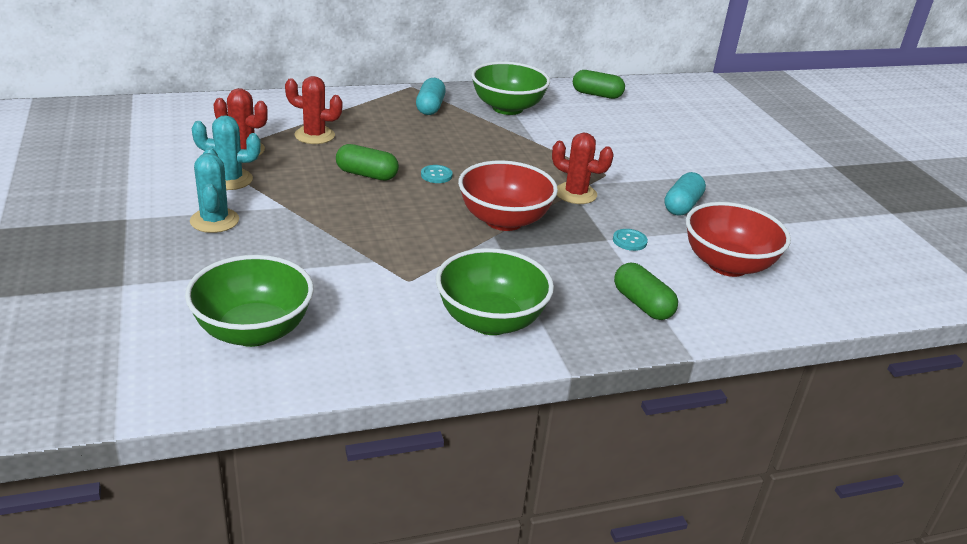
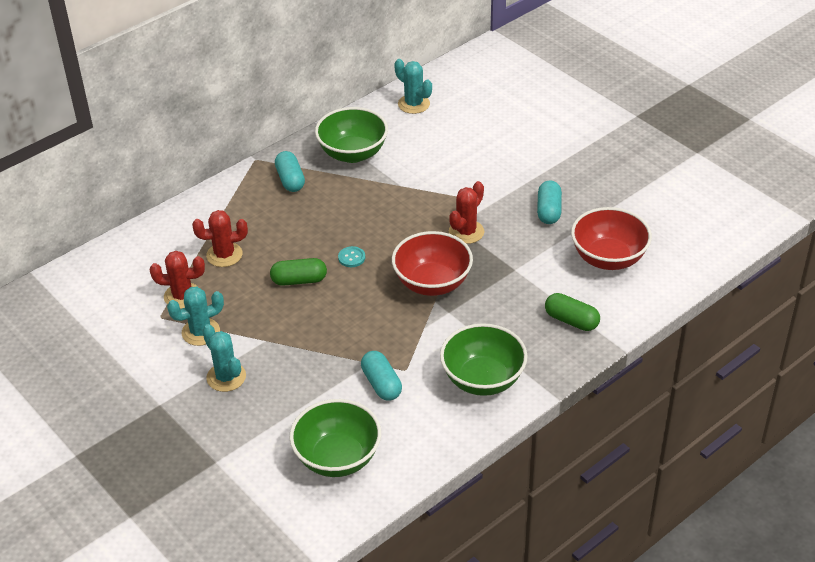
camera: 20 degrees left, 10 degrees up
red cactus [552,132,614,204] -> red cactus turned 60 degrees counterclockwise [449,181,484,244]
green capsule [573,70,625,99] -> turquoise cactus [394,59,432,114]
turquoise button [613,229,648,251] -> none
none -> turquoise capsule [361,351,402,401]

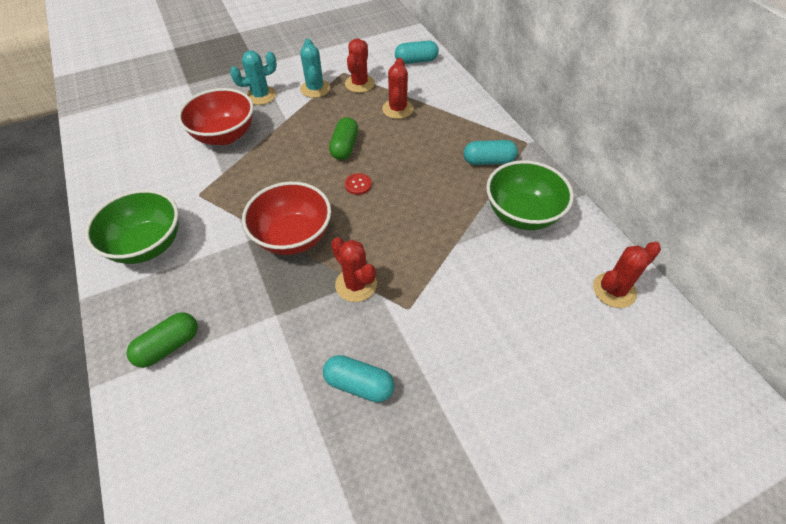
camera: 105 degrees right, 10 degrees up
green bowl [290,399,381,477] -> none
turquoise button [338,246,365,267] -> red button [345,173,372,195]
turquoise capsule [361,351,402,401] -> turquoise capsule moved to [395,41,439,64]
turquoise cactus [394,59,432,114] -> red cactus [593,242,661,308]
red bowl [571,207,652,270] -> red bowl moved to [178,88,254,145]

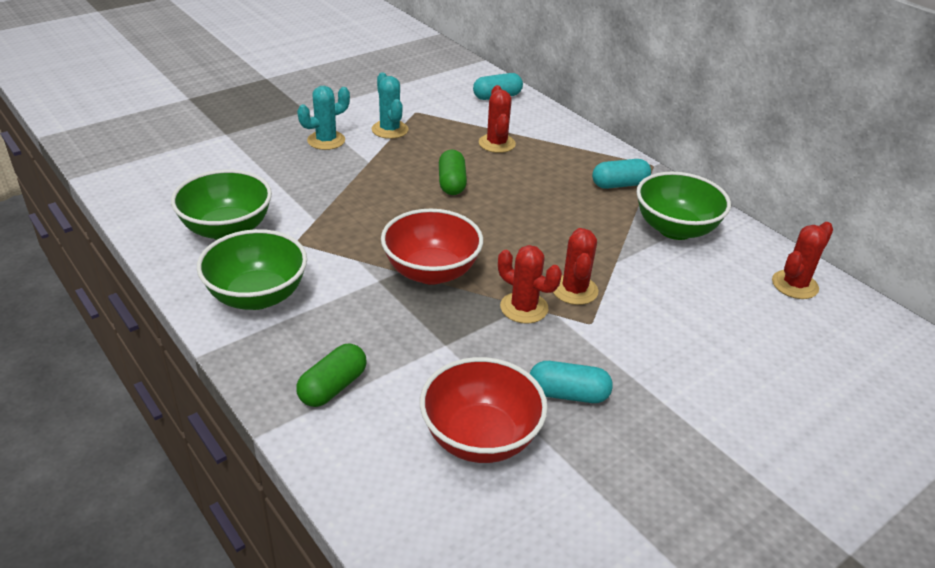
camera: 15 degrees left, 15 degrees down
red bowl [178,88,254,145] -> red bowl moved to [420,357,548,463]
red cactus [345,39,375,93] -> red cactus moved to [553,228,599,305]
red button [345,173,372,195] -> none
none -> green bowl [171,170,272,240]

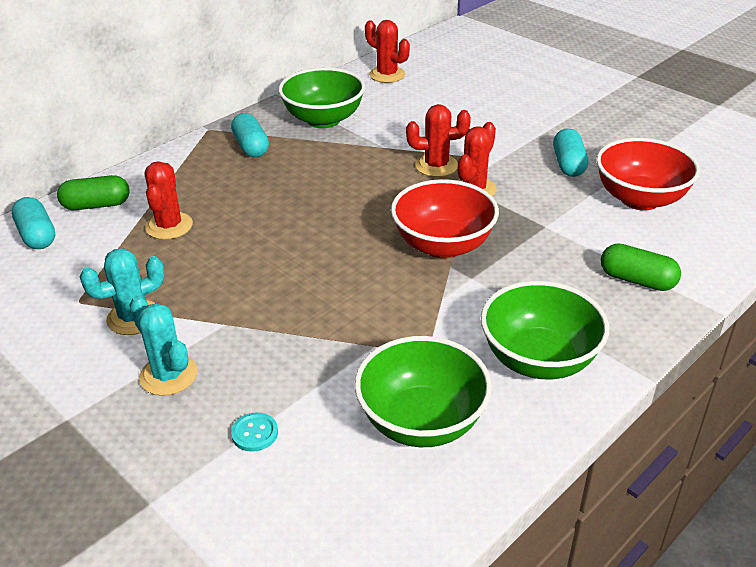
camera: 95 degrees left, 0 degrees up
green capsule [439,150,467,195] -> green capsule moved to [57,175,130,210]
red cactus [479,85,516,153] -> red cactus turned 75 degrees counterclockwise [145,161,193,240]
none -> turquoise button [231,412,278,452]

